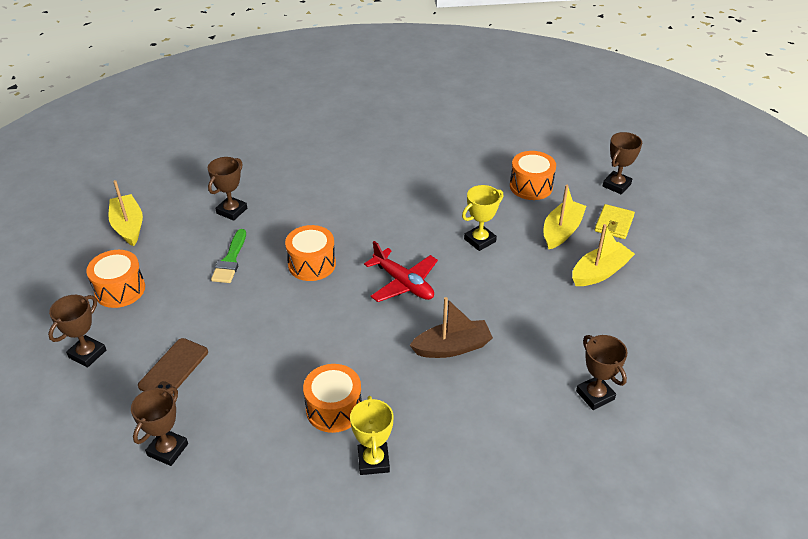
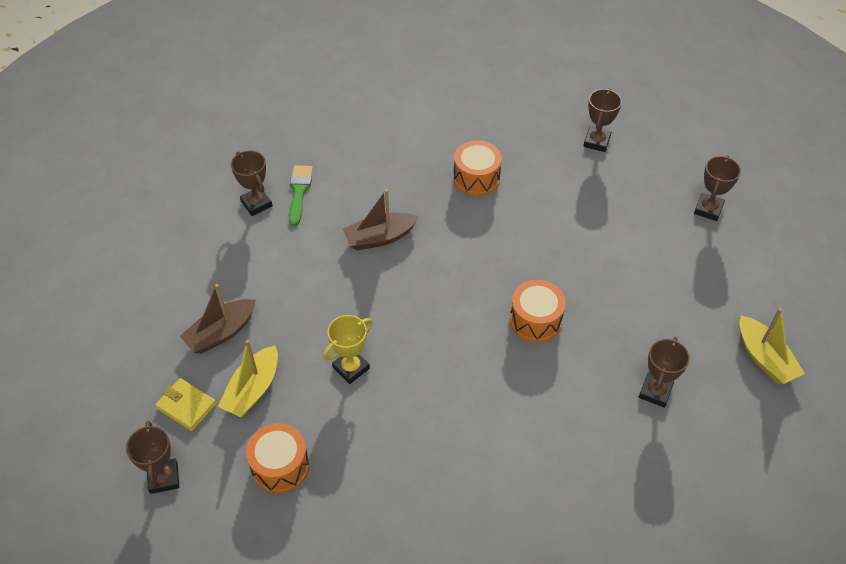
camera: 175 degrees right, 10 degrees up
orange drum [86,250,145,308] -> none
brown phone [138,338,208,394] -> none
green brush [211,229,246,283] -> green brush moved to [289,165,313,226]
yellow trophy [350,396,393,475] -> none
red plane [364,241,438,302] -> none
yellow boat [572,224,635,286] -> brown boat [180,284,256,354]
yellow wallet [595,204,635,239] -> yellow wallet turned 75 degrees counterclockwise [155,378,217,431]
brown trophy [603,132,642,194] -> brown trophy turned 45 degrees counterclockwise [126,421,179,494]

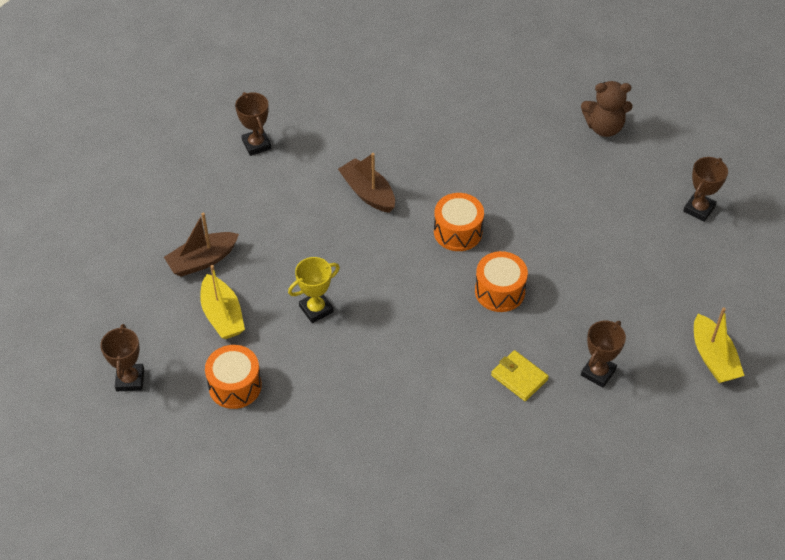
camera: 10 degrees right, 0 degrees up
yellow wallet [155,378,217,431] -> yellow wallet moved to [491,350,549,401]
yellow boat [218,340,278,417] -> yellow boat turned 60 degrees counterclockwise [200,265,245,339]
green brush [289,165,313,226] -> none
brown boat [343,189,419,250] -> brown boat turned 60 degrees clockwise [338,153,395,213]
orange drum [453,140,502,196] -> orange drum moved to [434,193,484,251]
brown trophy [583,88,622,152] -> brown teddy bear [581,81,632,137]

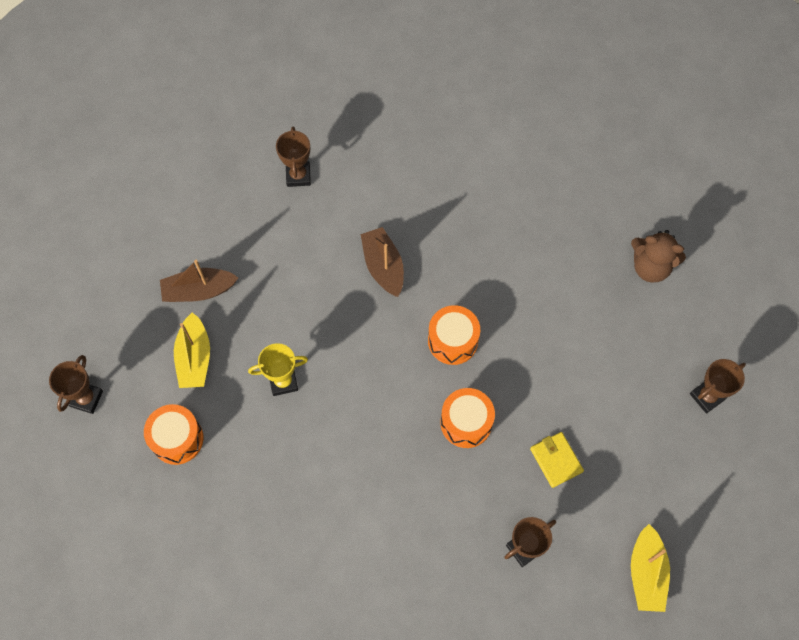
camera: 20 degrees right, 15 degrees up
yellow wallet [491,350,549,401] -> yellow wallet moved to [530,432,584,488]

